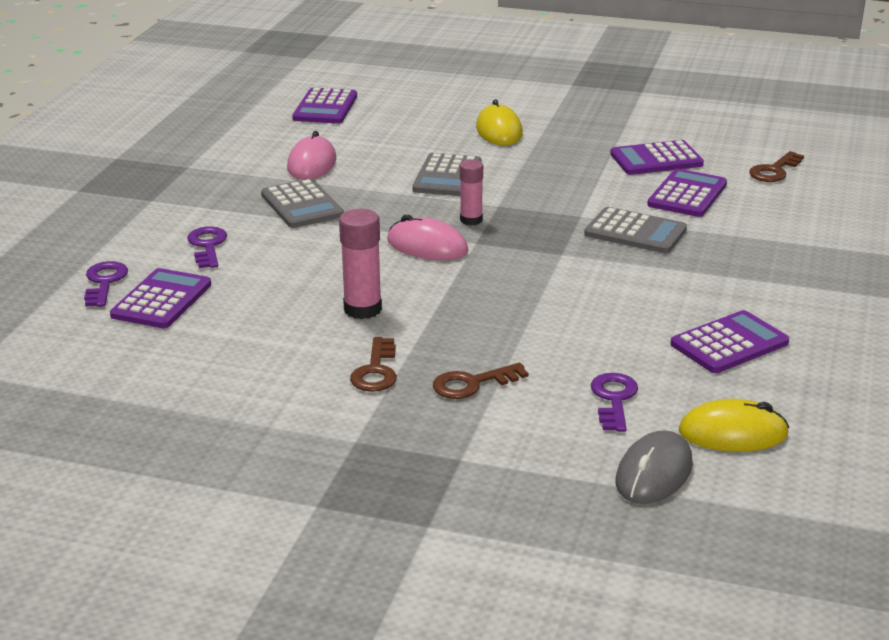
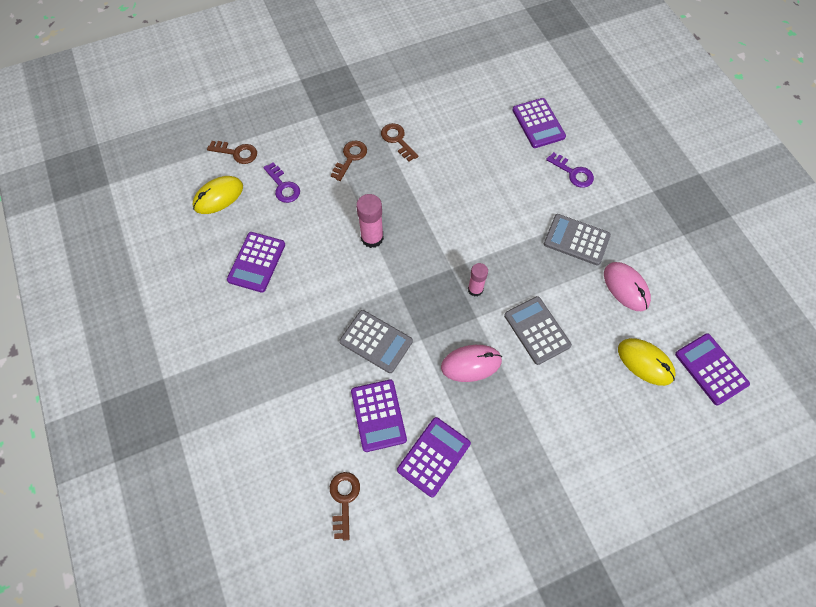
camera: 140 degrees right, 35 degrees up
purple key [84,261,128,307] -> none
pink glue stick [339,209,382,319] -> pink glue stick moved to [356,194,384,248]
pink mouse [387,215,469,260] -> pink mouse moved to [441,345,502,382]
yellow mouse [476,99,523,145] -> yellow mouse moved to [618,338,676,386]
grey calculator [584,207,687,253] -> grey calculator turned 135 degrees counterclockwise [340,310,413,373]
grey mouse [616,430,693,504] -> brown key [207,141,257,164]

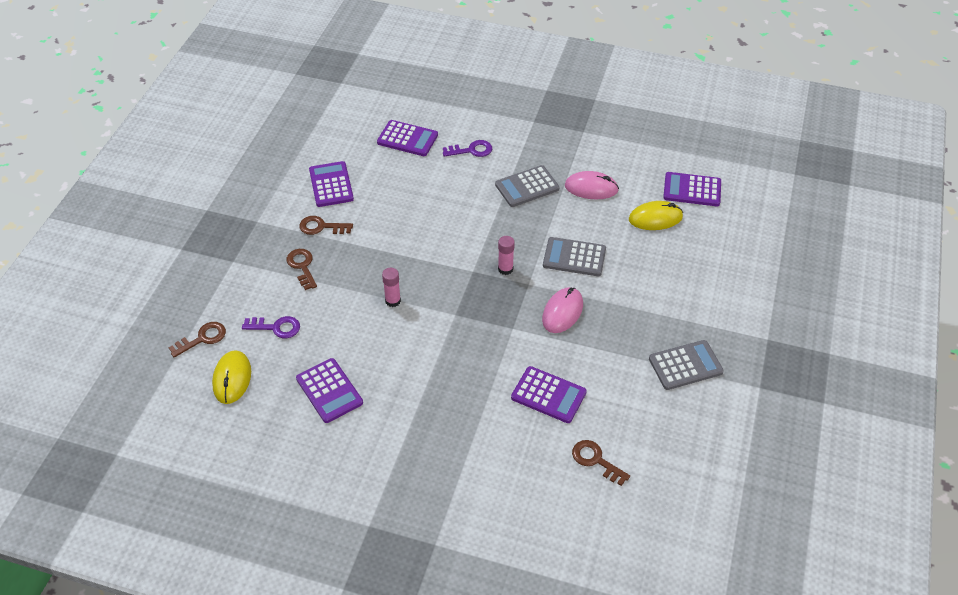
camera: 50 degrees left, 15 degrees down
grey calculator [340,310,413,373] -> grey calculator moved to [649,340,724,390]
pink glue stick [356,194,384,248] -> pink glue stick [382,268,401,307], size x0.66
purple calculator [397,417,471,498] -> purple calculator moved to [309,161,354,207]

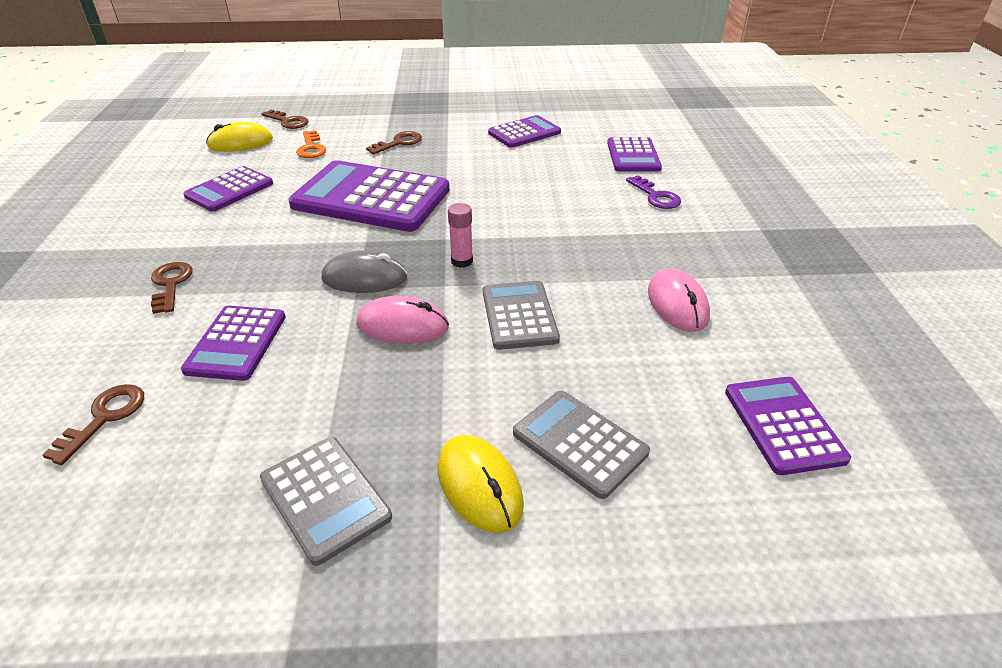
camera: 70 degrees right, 10 degrees down
purple key [242,316,300,338] -> orange key [296,131,326,158]
brown key [299,216,353,235] -> brown key moved to [151,262,193,314]
pink glue stick [382,268,401,307] -> purple calculator [288,160,450,232]
grey calculator [495,165,559,207] -> grey calculator moved to [513,391,650,499]
yellow mouse [629,201,683,230] -> yellow mouse moved to [438,435,524,533]
none -> grey mouse [321,251,408,293]

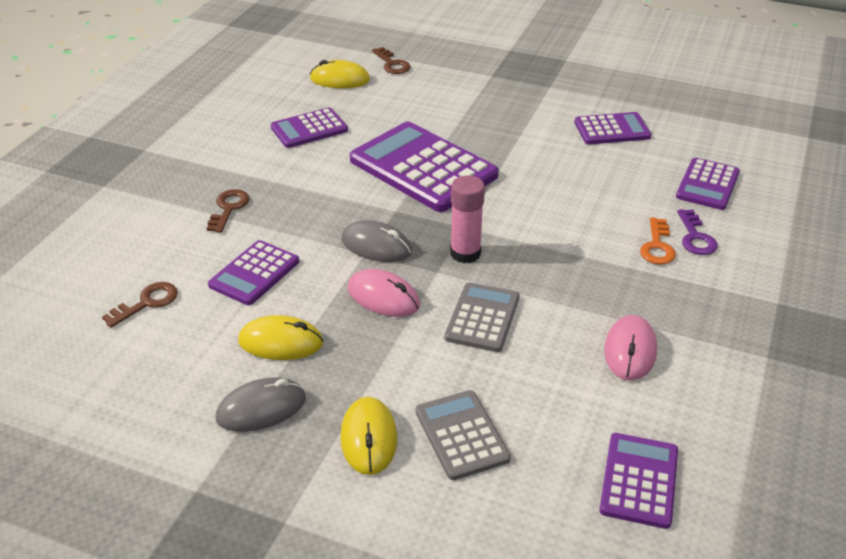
camera: 25 degrees right, 0 degrees up
grey calculator [260,437,392,566] -> grey mouse [216,378,306,432]
orange key [296,131,326,158] -> orange key moved to [640,218,676,264]
brown key [366,131,422,154] -> none
pink glue stick [448,203,473,268] -> pink glue stick [450,176,485,263], size x1.51
none -> yellow mouse [238,315,323,360]

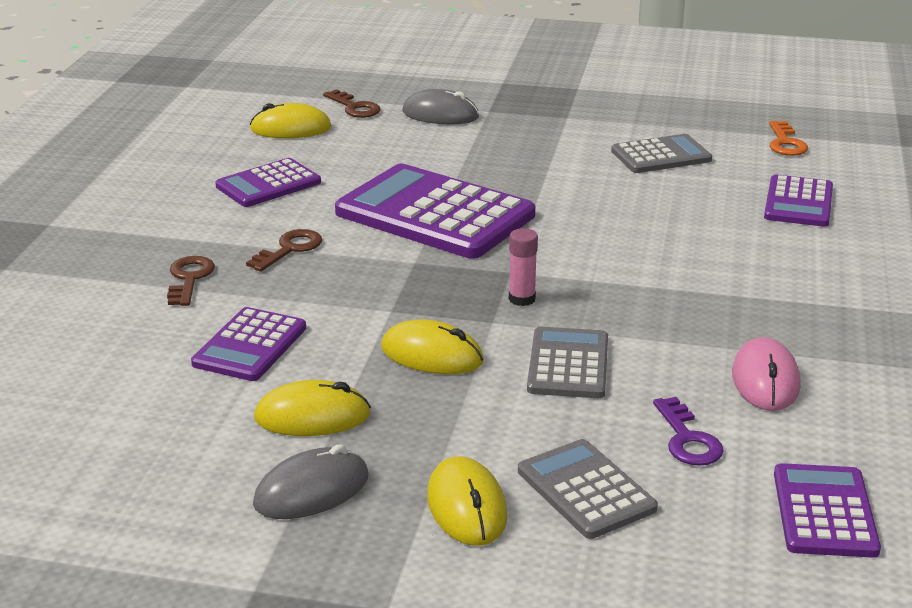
camera: 10 degrees left, 10 degrees down
brown key [102,282,178,328] -> brown key moved to [246,229,322,272]
grey mouse [341,220,412,262] -> grey mouse moved to [402,89,479,124]
pink mouse [348,269,420,317] -> yellow mouse [381,319,484,374]
pink glue stick [450,176,485,263] -> pink glue stick [509,228,538,306], size x0.66
purple calculator [574,112,651,145] -> grey calculator [611,134,712,173]
orange key [640,218,676,264] -> orange key moved to [769,121,808,156]
purple key [677,209,718,255] -> purple key moved to [653,397,724,466]

